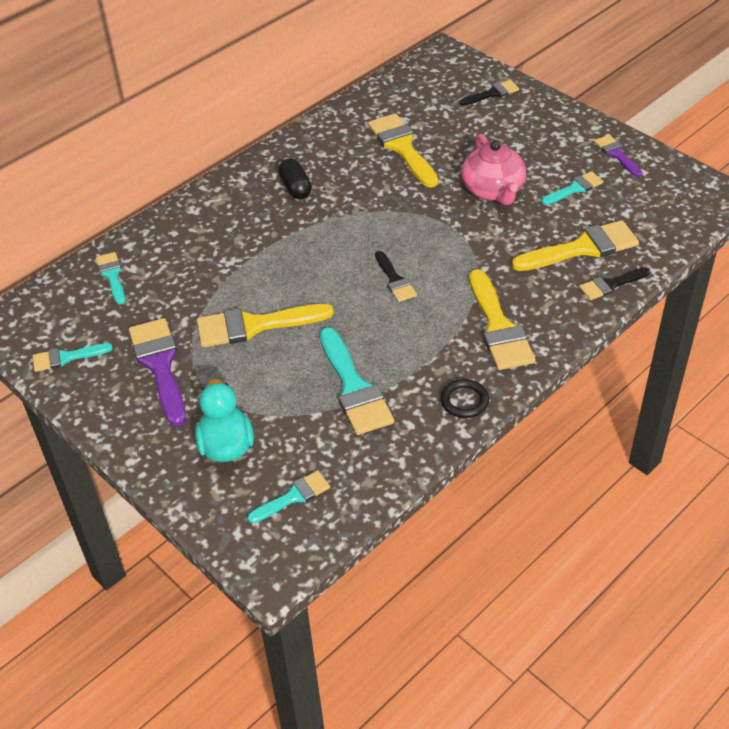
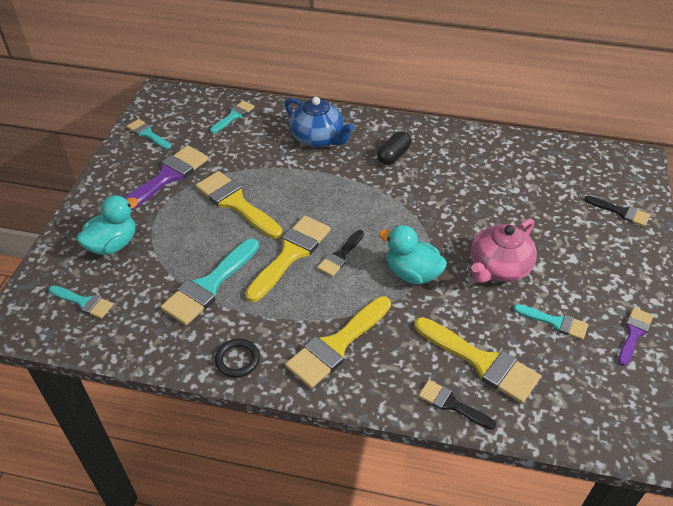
camera: 55 degrees right, 0 degrees up
yellow brush [368,113,438,188] -> yellow brush moved to [245,216,331,302]
none -> blue teapot [285,97,354,147]
none -> turquoise duck [379,225,447,284]

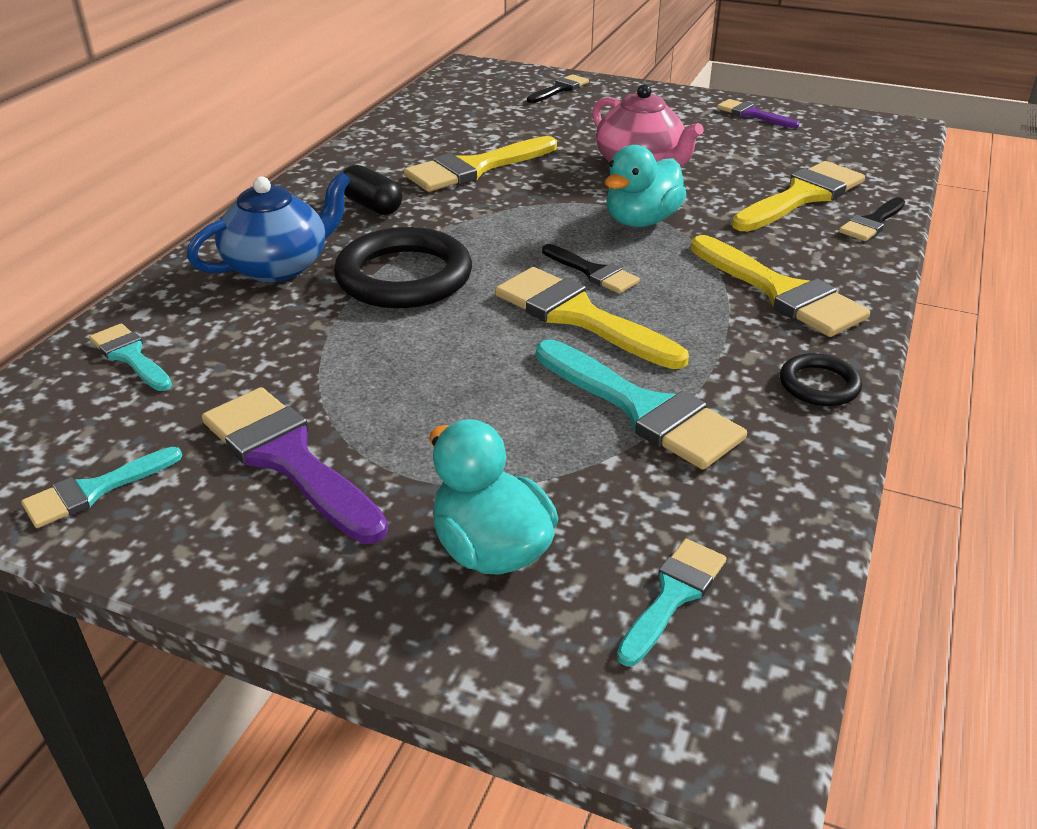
camera: 80 degrees left, 10 degrees down
yellow brush [196,171,283,239] -> yellow brush moved to [404,136,557,192]
turquoise brush [514,304,588,340] -> none
none -> black ring [334,227,472,308]

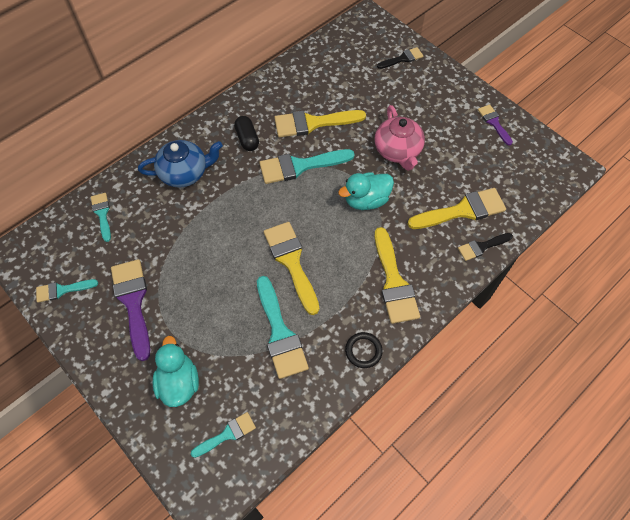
camera: 25 degrees right, 25 degrees up
black ring [334,227,472,308] -> none
black brush [542,244,640,294] -> none
none -> turquoise brush [259,149,355,184]

